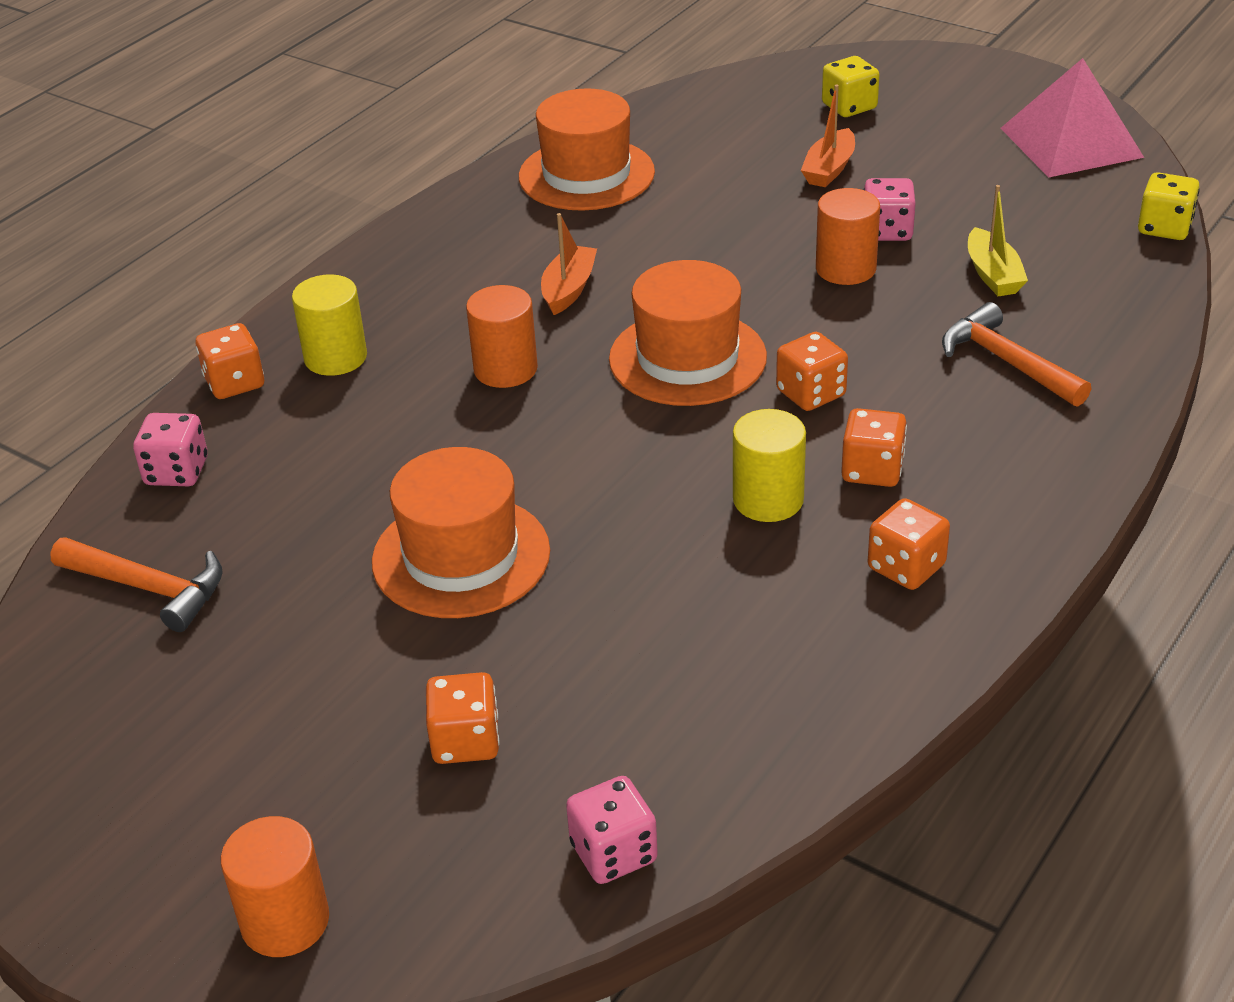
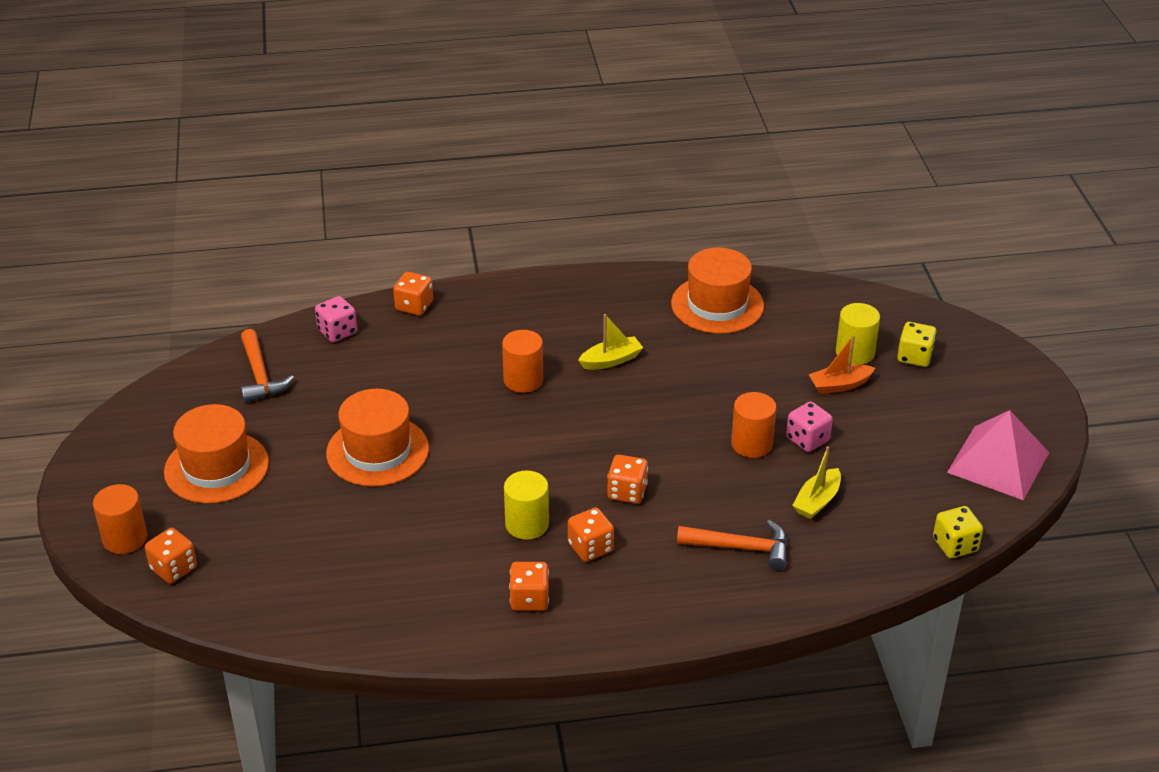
camera: 45 degrees right, 0 degrees up
yellow cylinder [292,274,367,376] -> yellow cylinder moved to [836,303,880,365]
orange dice [426,672,499,764] -> orange dice moved to [145,528,197,584]
orange boat [541,213,597,315] -> yellow boat [578,314,643,370]
pink dice [566,776,658,884] -> none
orange hat [609,260,767,406] -> orange hat moved to [164,404,269,504]
orange hammer [942,302,1091,407] -> orange hammer turned 90 degrees clockwise [677,520,788,570]

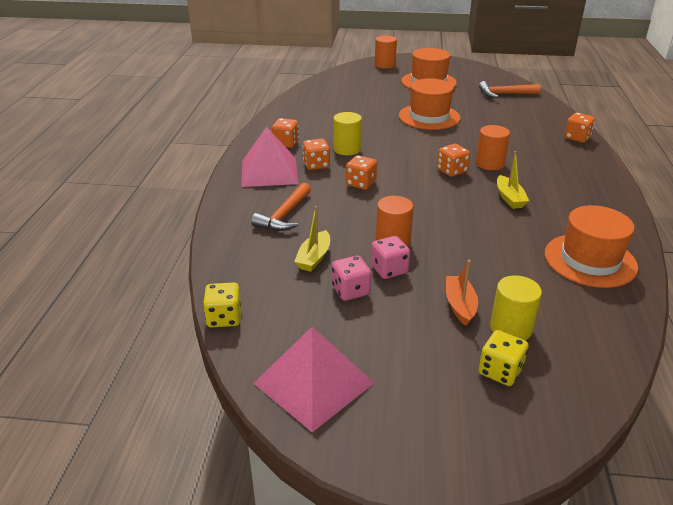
camera: 105 degrees right, 5 degrees down
orange dice [145,528,197,584] -> orange dice moved to [437,144,470,177]
pink dice [315,296,357,342] -> pink dice moved to [332,256,371,301]
yellow boat [792,447,841,519] -> yellow boat turned 120 degrees counterclockwise [294,206,330,272]
none -> pink pyramid [241,127,299,187]

